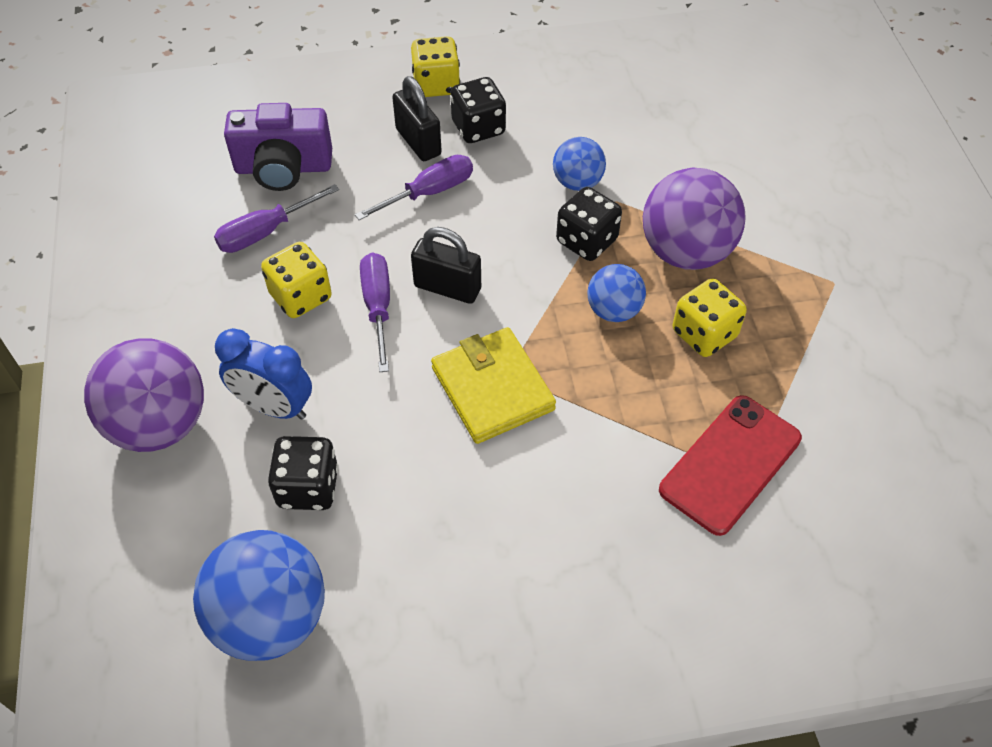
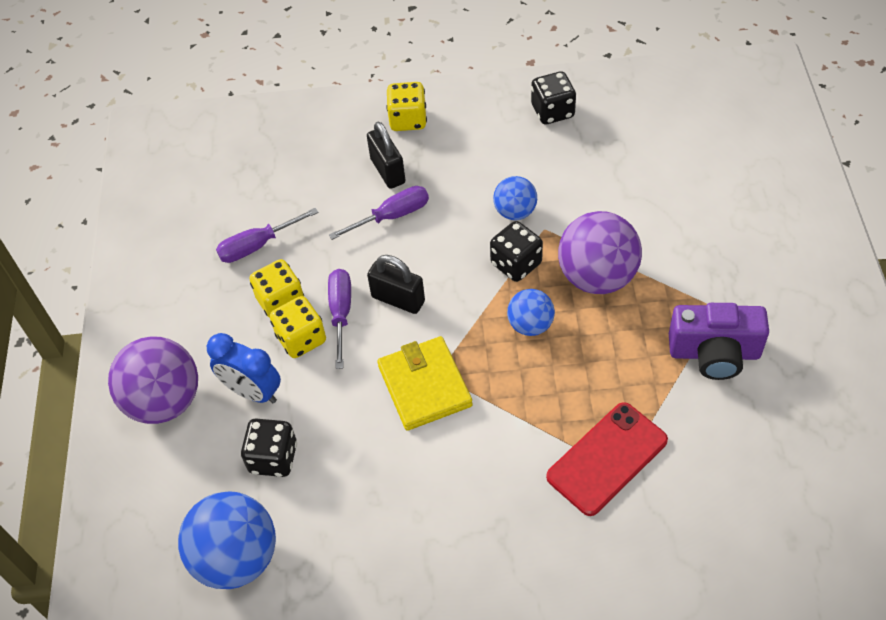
camera: 10 degrees right, 0 degrees up
purple camera [224,103,332,191] -> purple camera moved to [669,303,769,380]
black dice [450,77,506,143] -> black dice moved to [531,71,576,124]
yellow dice [673,278,747,357] -> yellow dice moved to [270,296,326,358]

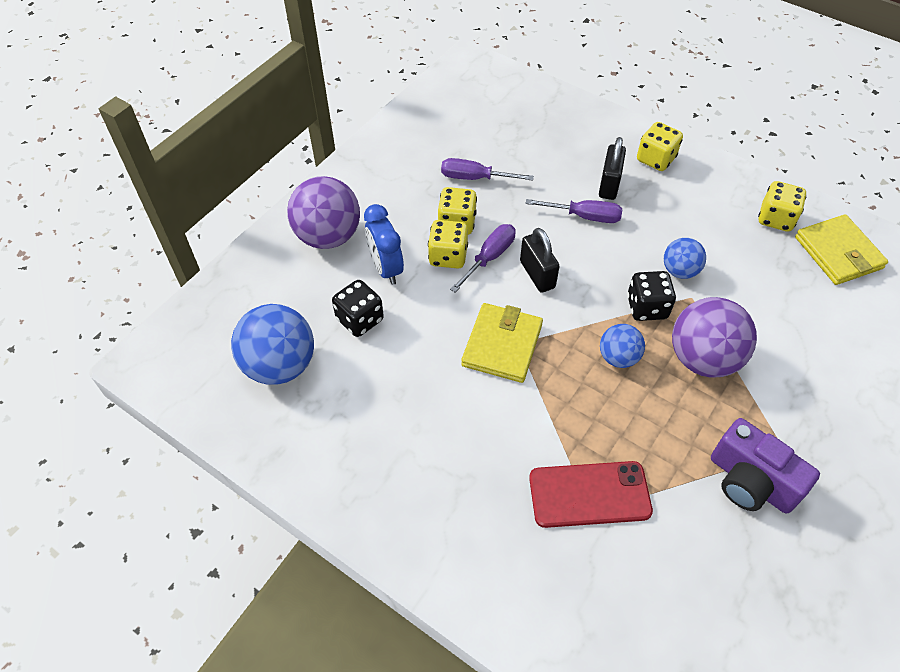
camera: 35 degrees right, 0 degrees up
black dice [531,71,576,124] -> yellow dice [758,181,806,232]
none -> yellow wallet [795,214,888,285]

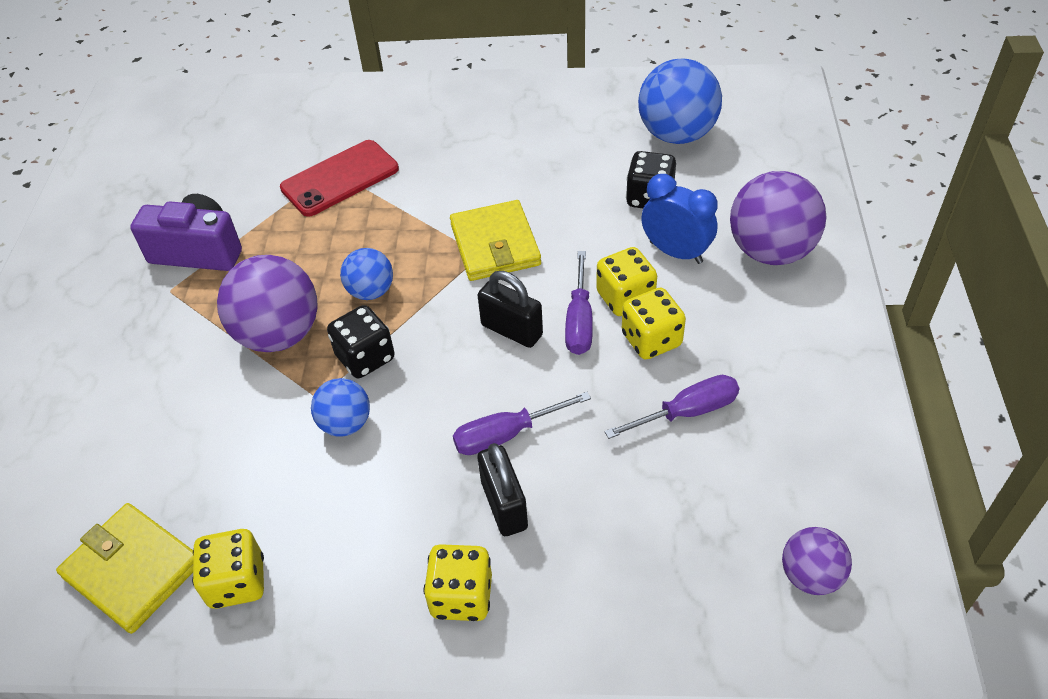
camera: 150 degrees right, 5 degrees down
none -> purple ball [782,527,852,595]

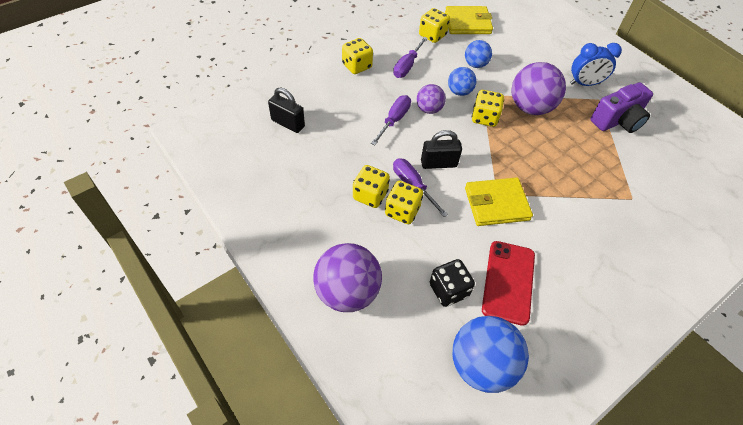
camera: 135 degrees right, 5 degrees up
red phone [280,140,399,217] -> red phone moved to [482,241,535,326]
black dice [327,305,395,378] -> yellow dice [472,90,504,127]
blue ball [340,248,393,300] -> blue ball moved to [465,40,492,68]
yellow wallet [450,200,541,281] -> yellow wallet turned 45 degrees counterclockwise [465,177,533,226]
black padlock [477,443,528,536] -> black padlock moved to [268,87,305,133]
purple screwdriver [604,375,739,439] -> purple screwdriver moved to [393,37,428,78]
blue clock [641,174,717,264] -> blue clock moved to [570,43,622,86]
purple ball [782,527,852,595] -> purple ball moved to [417,84,446,114]

